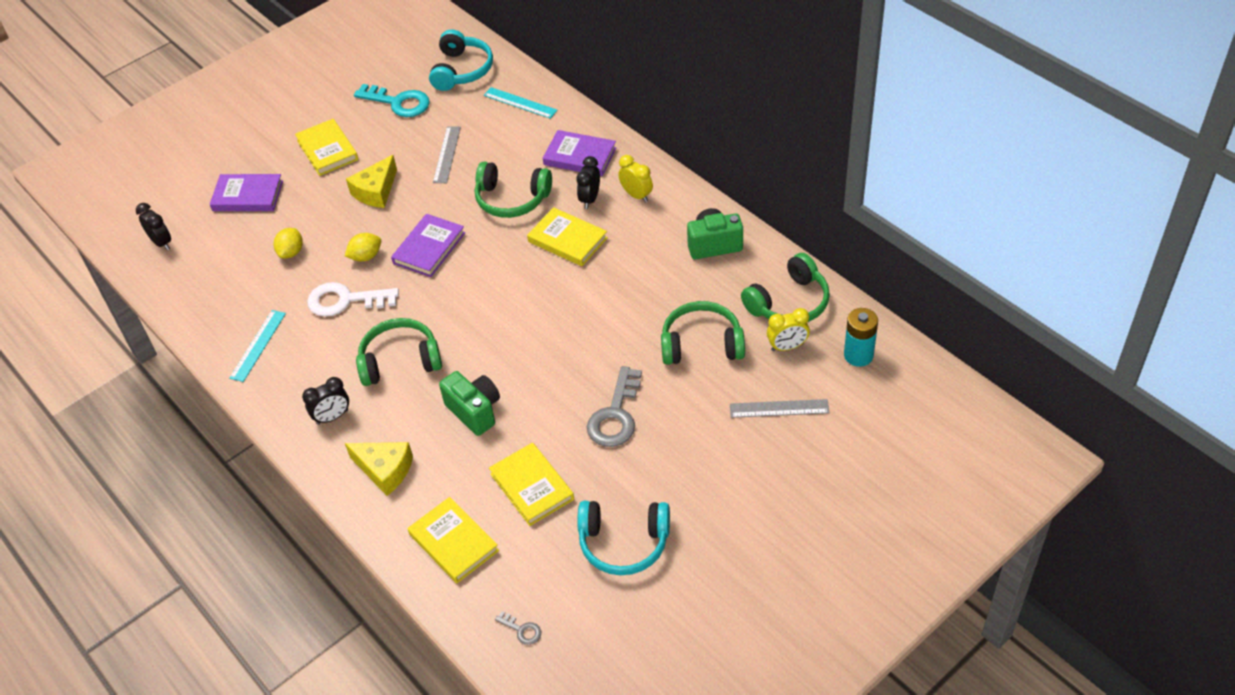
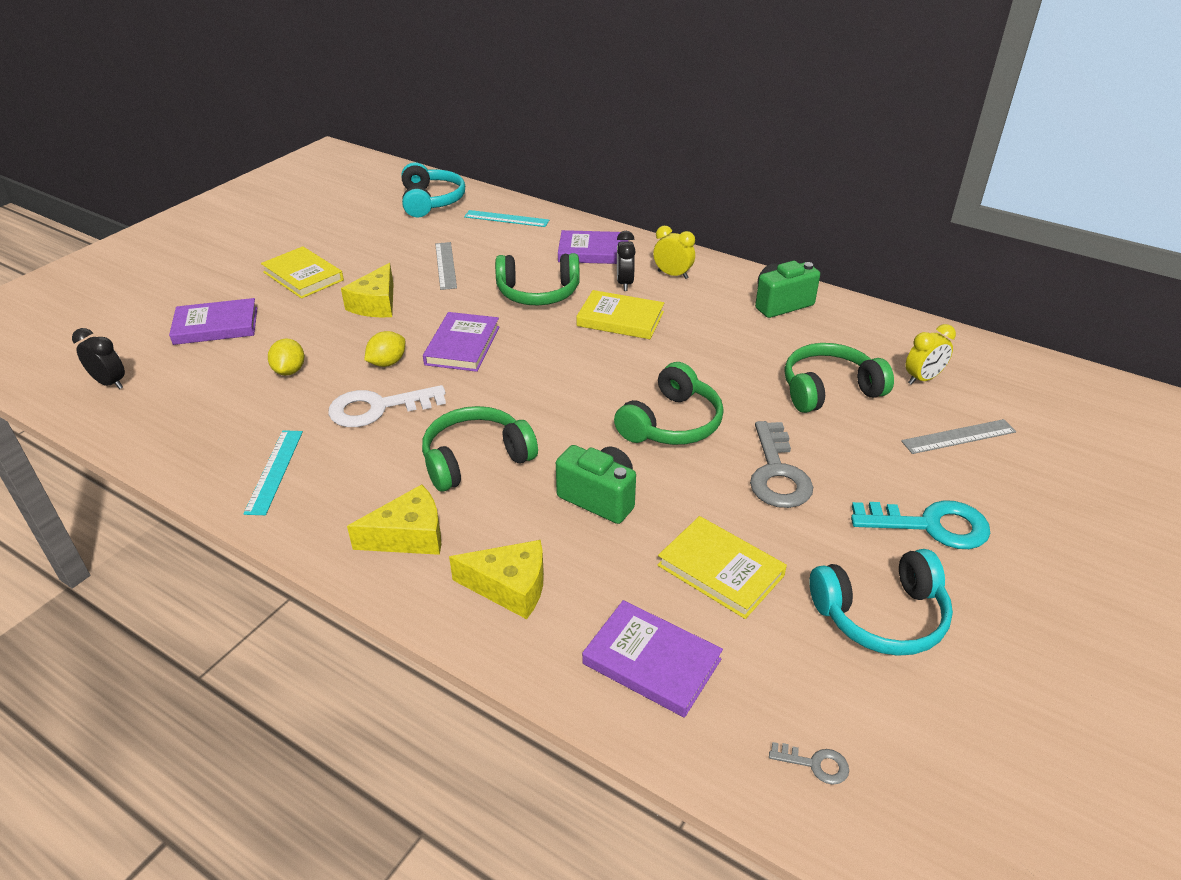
camera: 20 degrees left, 10 degrees down
black clock [302,377,349,425] -> yellow cheese [347,484,441,555]
turquoise key [354,84,430,117] -> turquoise key moved to [851,500,990,549]
yellow book [408,497,499,583] -> purple book [582,600,723,718]
green headphones [741,253,830,322] -> green headphones moved to [614,362,724,445]
turquoise battery [844,308,878,367] -> none

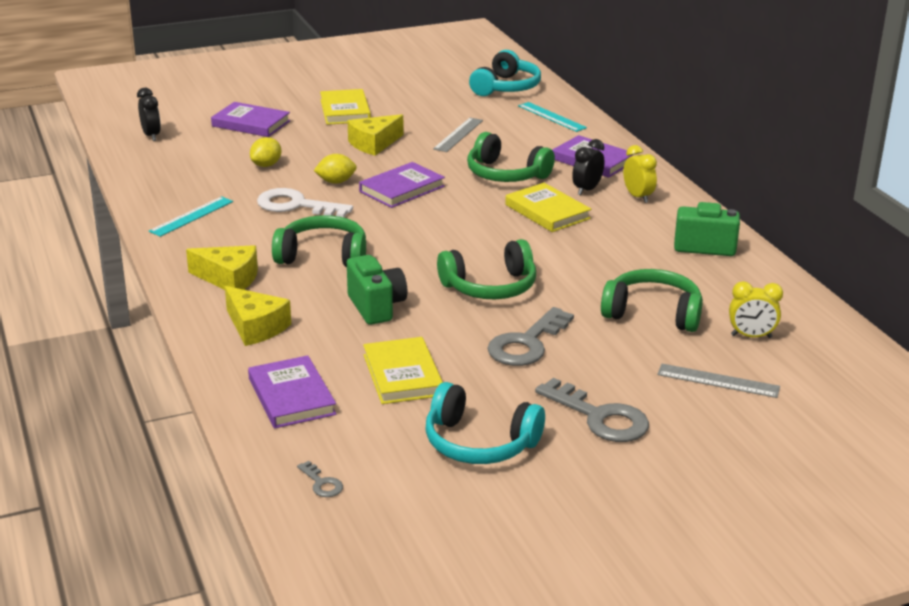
camera: 35 degrees right, 10 degrees down
turquoise key [851,500,990,549] -> grey key [535,378,649,442]

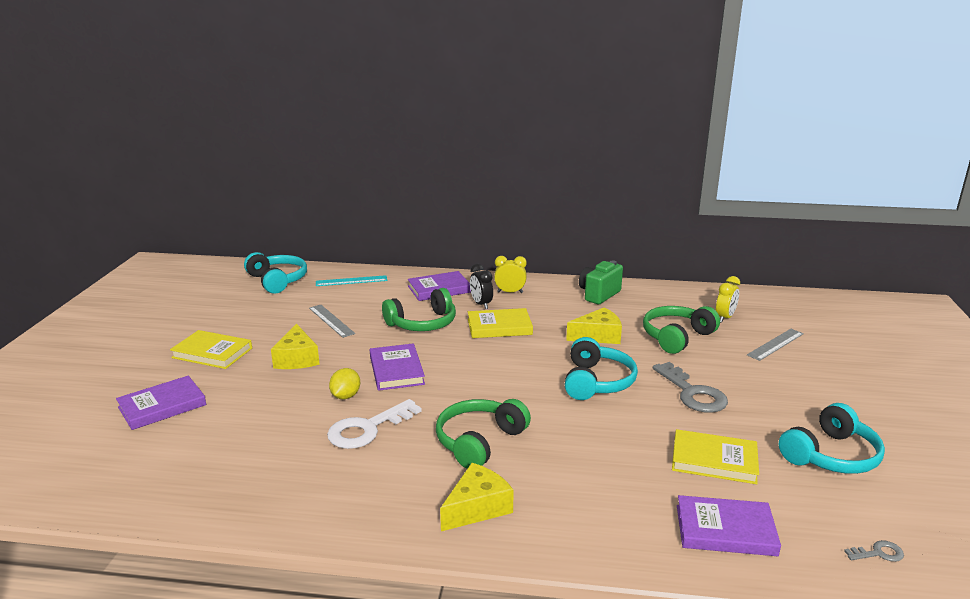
camera: 60 degrees left, 5 degrees down
black clock [137,88,161,141] -> none
turquoise ruler [149,196,233,237] -> none
yellow cheese [225,286,291,346] -> yellow cheese moved to [566,307,622,344]
yellow lemon [250,137,282,167] -> none
green camera [347,255,407,325] -> none
green headphones [437,239,536,299] -> turquoise headphones [565,337,638,400]
grey key [535,378,649,442] -> none

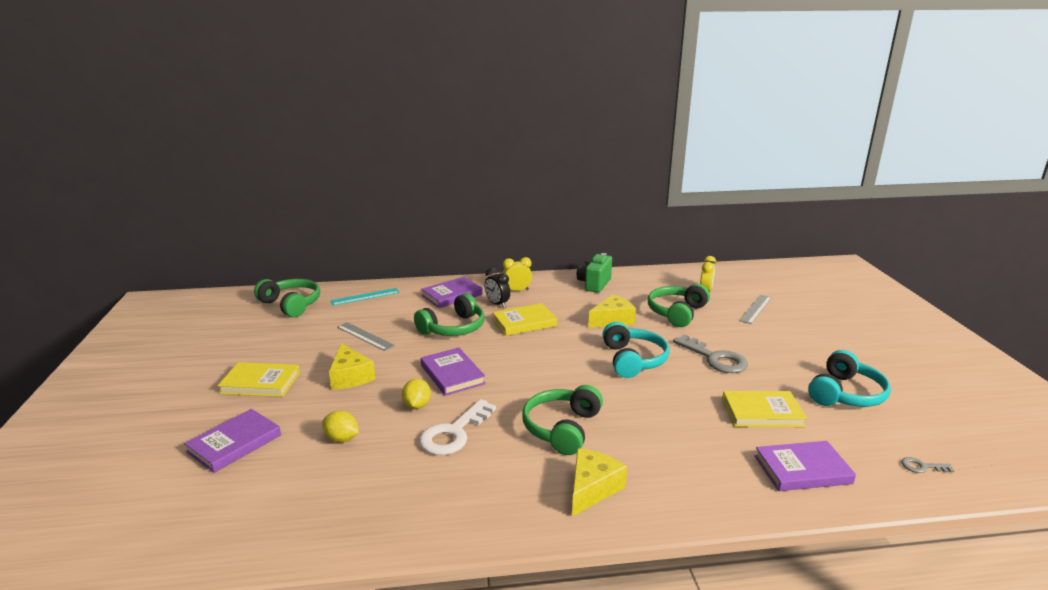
camera: 15 degrees left, 0 degrees up
turquoise headphones [244,252,307,294] -> green headphones [254,279,320,317]
grey key [844,540,904,562] -> grey key turned 150 degrees counterclockwise [901,457,954,473]
none -> yellow lemon [322,411,359,442]

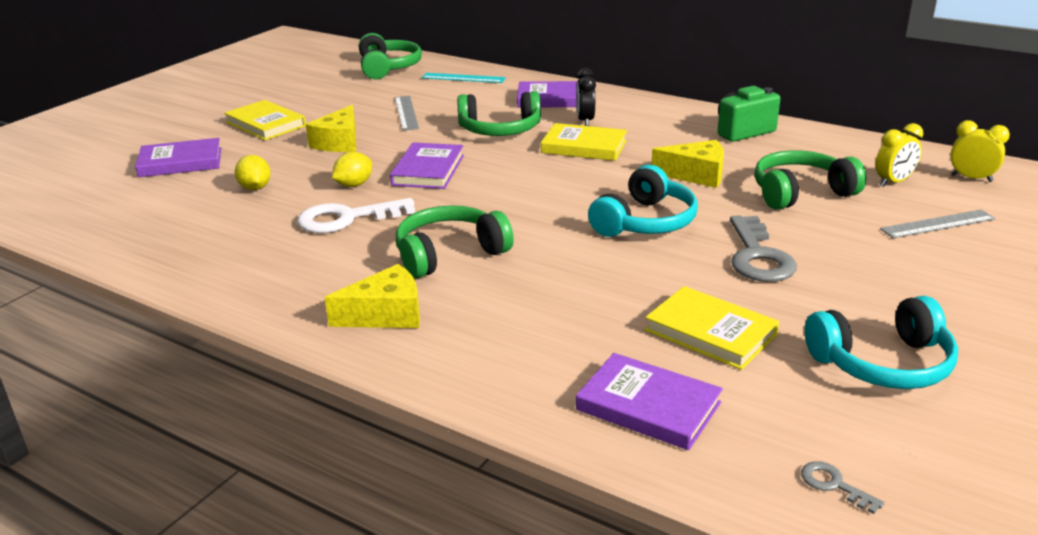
camera: 40 degrees right, 5 degrees up
yellow clock [503,257,532,291] -> yellow clock moved to [950,120,1010,182]

